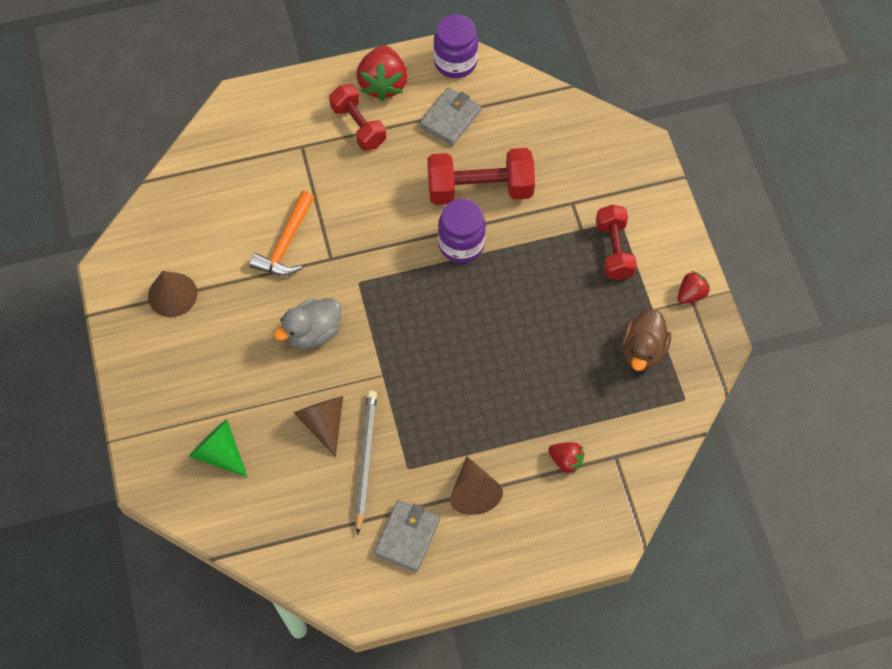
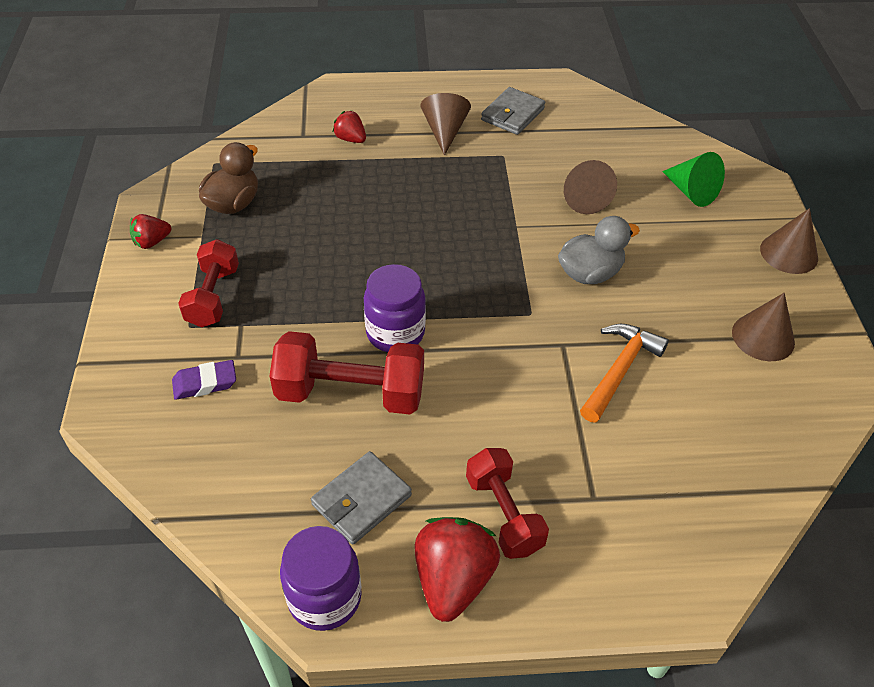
camera: 170 degrees left, 15 degrees down
grey pencil [355,391,377,535] -> none
none -> purple eraser [172,360,236,400]
none -> brown cone [760,208,818,274]

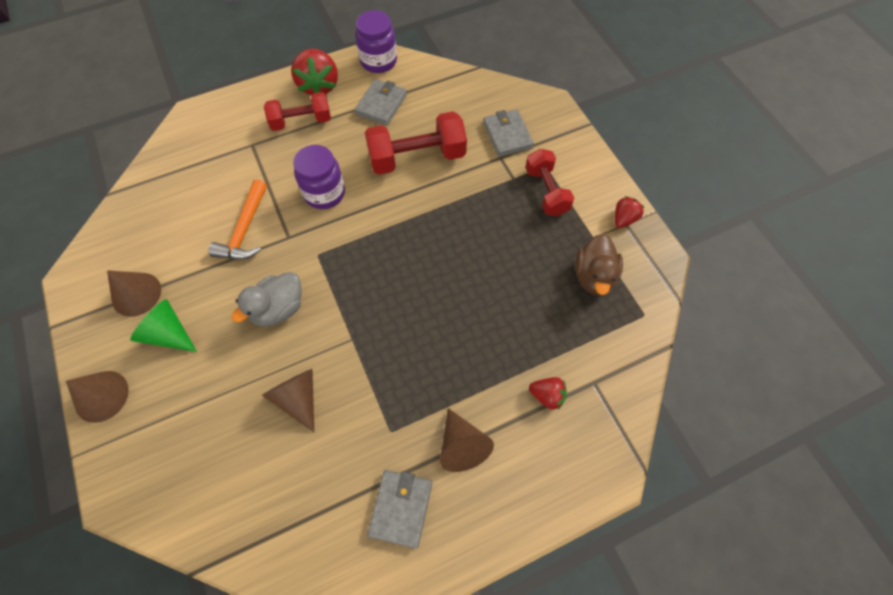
camera: 160 degrees right, 15 degrees up
purple eraser [172,360,236,400] -> grey wallet [483,109,534,157]
purple jar [364,264,426,352] -> purple jar moved to [293,145,345,209]
red dumbbell [466,448,549,559] -> red dumbbell turned 60 degrees counterclockwise [264,92,331,131]
green cone [662,152,725,207] -> green cone moved to [130,299,197,352]

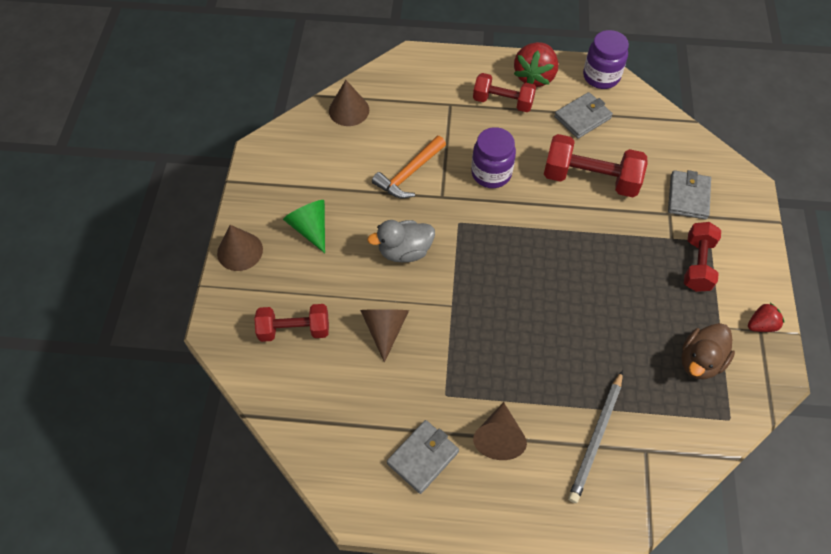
camera: 30 degrees right, 5 degrees down
brown cone [107,270,161,317] -> brown cone moved to [329,80,369,126]
red strawberry [529,377,567,410] -> grey pencil [568,370,623,503]
none -> red dumbbell [254,304,329,342]

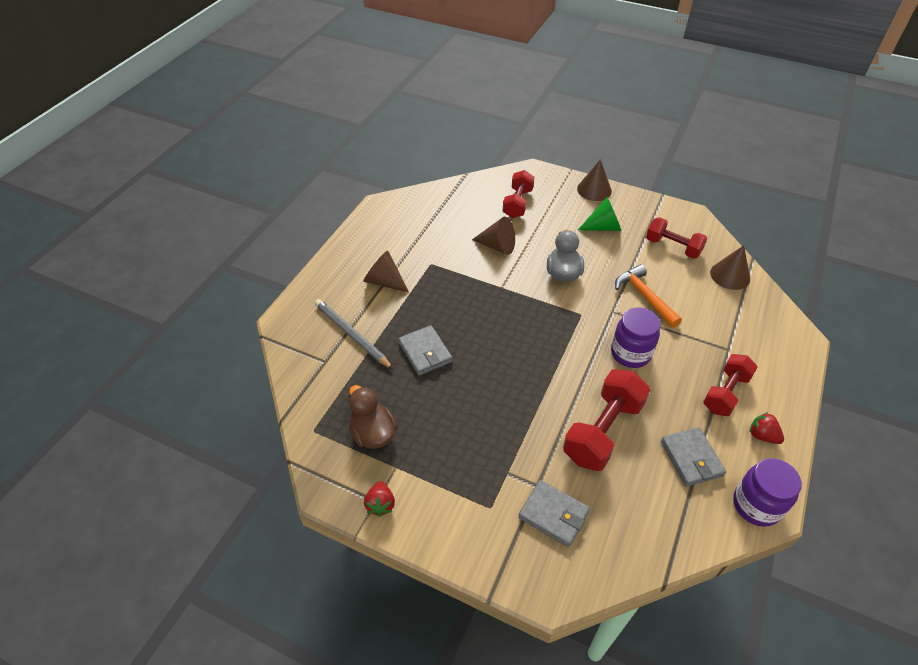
camera: 110 degrees right, 10 degrees down
grey wallet [387,420,459,494] -> grey wallet moved to [398,325,452,376]
red strawberry [514,42,558,87] -> red strawberry [750,412,784,444], size x0.55
red dumbbell [684,222,721,292] -> red dumbbell moved to [646,217,707,259]

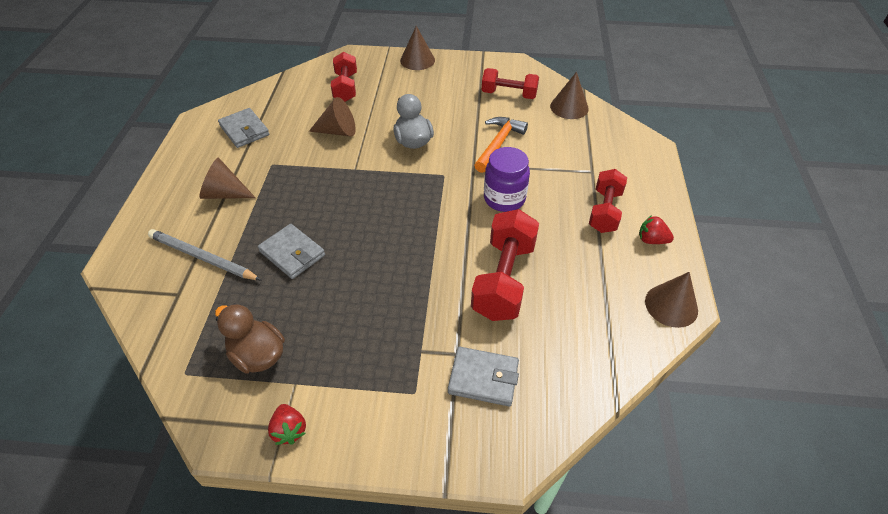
camera: 20 degrees left, 0 degrees up
green cone [578,197,621,231] -> none
orange hammer [615,264,682,328] -> orange hammer turned 75 degrees clockwise [474,117,528,173]
grey wallet [661,427,726,487] -> grey wallet moved to [218,108,269,148]
purple jar [733,458,802,527] -> brown cone [645,272,698,328]

